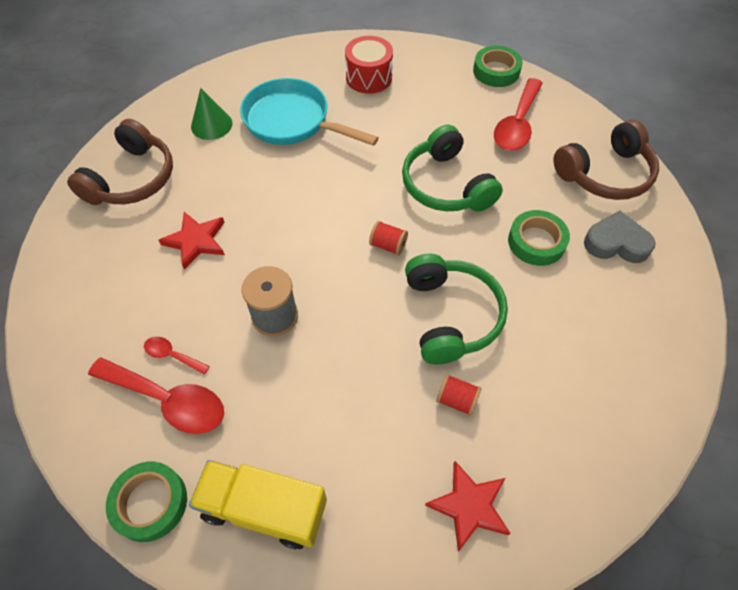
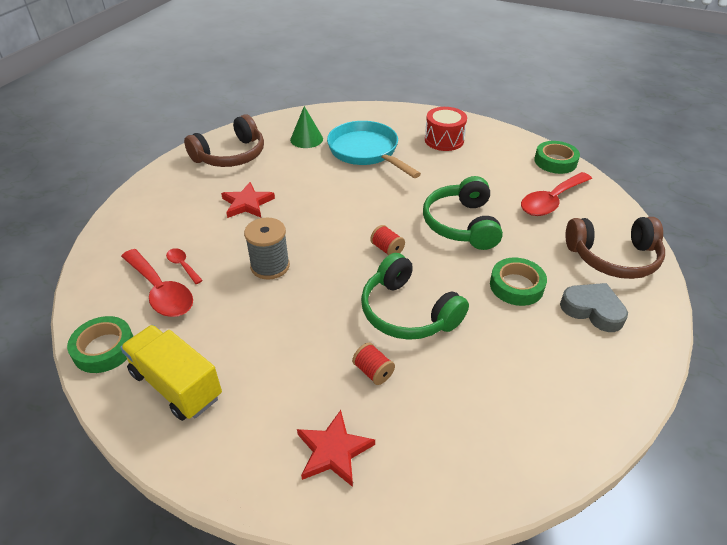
camera: 25 degrees right, 15 degrees down
green headphones [405,254,508,365] -> green headphones turned 120 degrees clockwise [361,253,469,340]

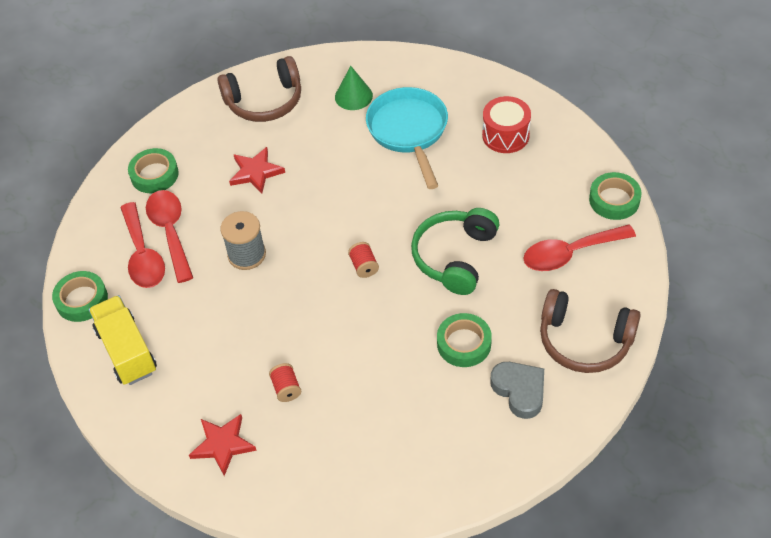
camera: 25 degrees right, 10 degrees up
red spoon [166,248,203,284] -> red spoon [146,190,193,283], size x2.05
green headphones [361,253,469,340] -> none
none -> green tape [128,148,179,193]

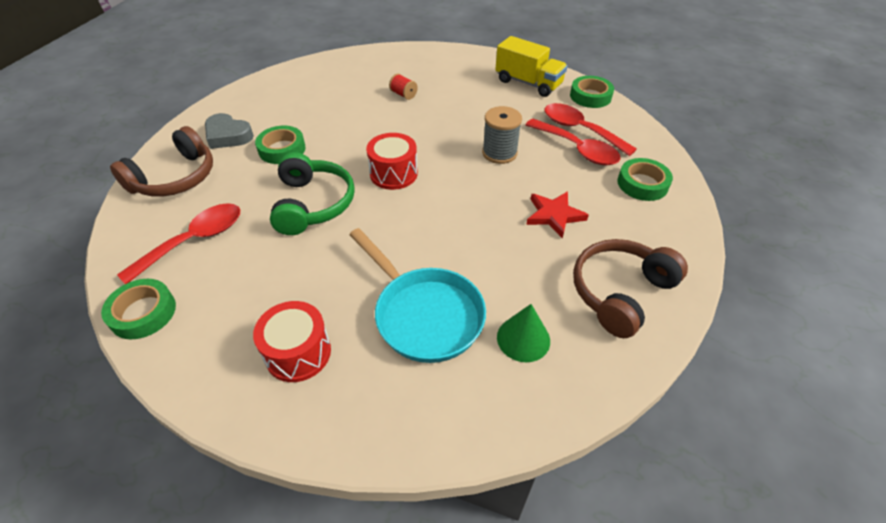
camera: 150 degrees right, 5 degrees down
red star [189,414,257,476] -> none
red spool [348,242,379,278] -> red drum [366,133,418,190]
brown headphones [540,289,641,373] -> brown headphones turned 135 degrees clockwise [110,126,213,197]

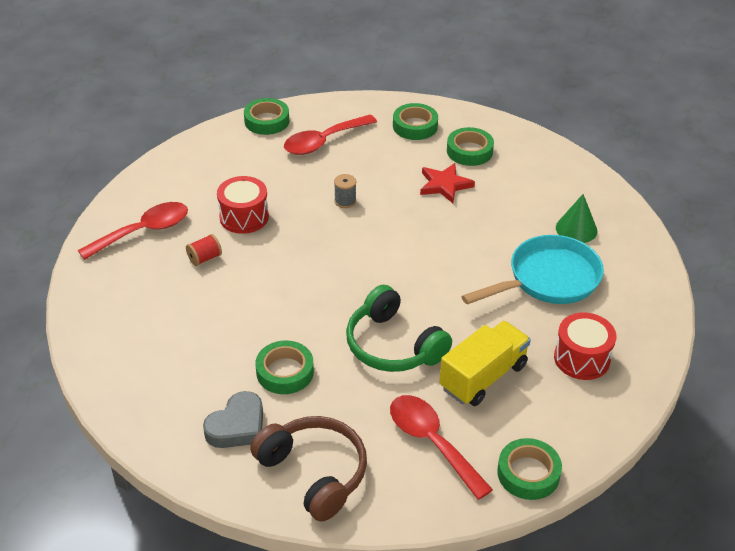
camera: 80 degrees left, 5 degrees down
green headphones [270,152,355,235] -> green headphones turned 135 degrees counterclockwise [346,285,452,372]
red drum [366,133,418,190] -> red drum moved to [217,176,269,234]
grey spool [482,106,522,164] -> grey spool [334,174,356,208], size x0.59
yellow truck [495,36,568,97] -> yellow truck moved to [439,321,531,406]
red spoon [526,119,621,166] -> red spoon moved to [78,202,188,260]
brown headphones [573,239,688,338] -> none
none -> green tape [447,127,494,166]

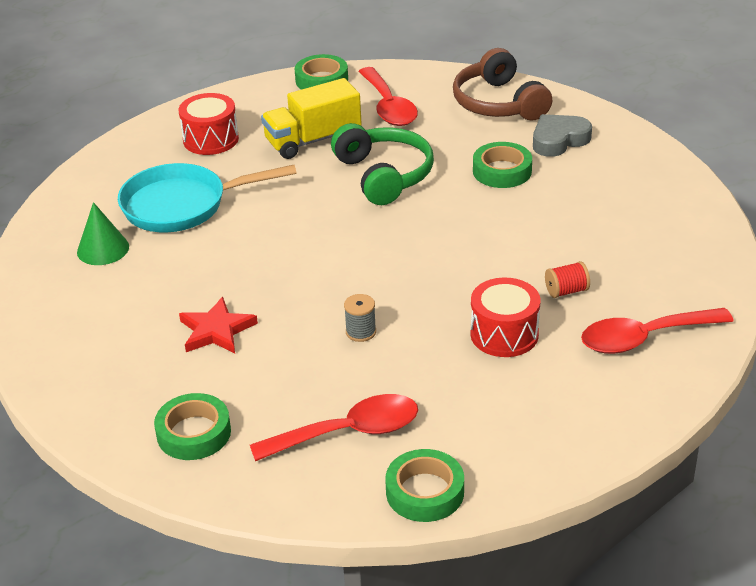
camera: 160 degrees left, 5 degrees down
green tape [447,127,494,166] -> none

